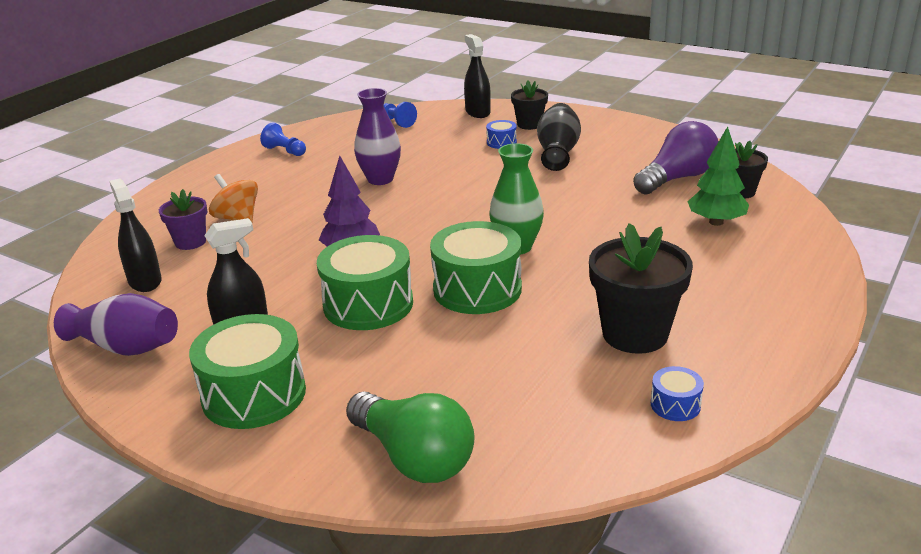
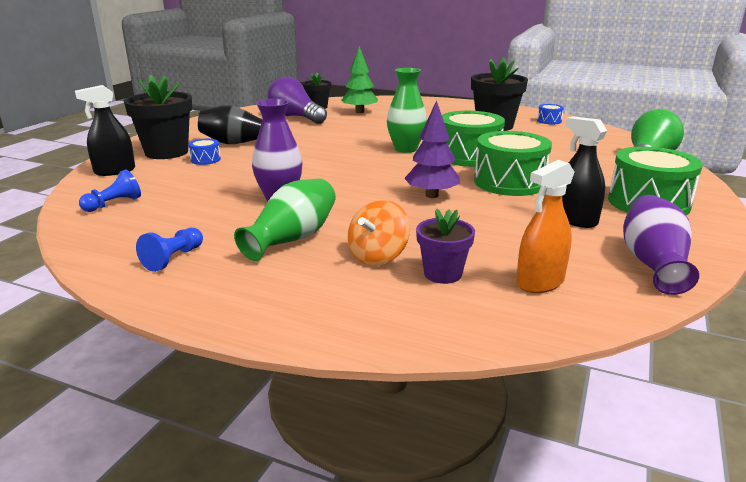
camera: 100 degrees left, 5 degrees down
black spray bottle [109,178,162,292] -> orange spray bottle [516,160,574,293]
black flower pot [511,81,548,130] -> black flower pot [124,74,192,159], size x1.74
none -> green vase [234,179,336,261]

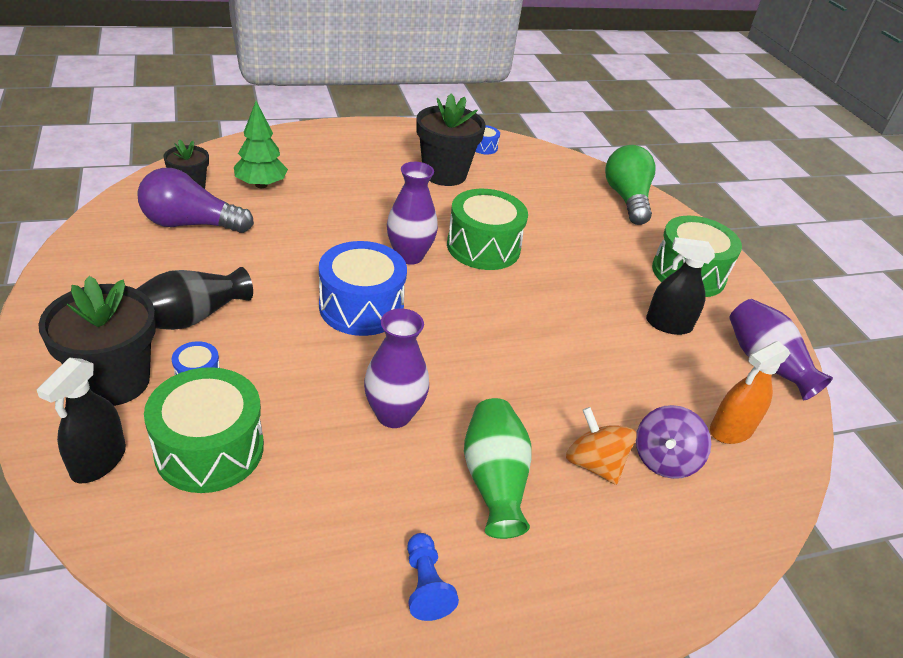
camera: 45 degrees left, 15 degrees up
blue pawn [79,170,141,212] -> none
orange spinning top [348,200,410,266] -> orange spinning top turned 150 degrees clockwise [566,407,636,485]
green vase [387,68,427,153] -> purple vase [387,162,438,265]
purple tree [404,100,460,198] -> none
purple flower pot [416,208,475,284] -> purple spinning top [636,405,711,479]
green drum [474,131,552,196] -> green drum moved to [144,367,264,493]
orange spray bottle [516,160,574,293] -> orange spray bottle turned 45 degrees clockwise [710,341,790,444]
none -> blue drum [319,241,407,336]

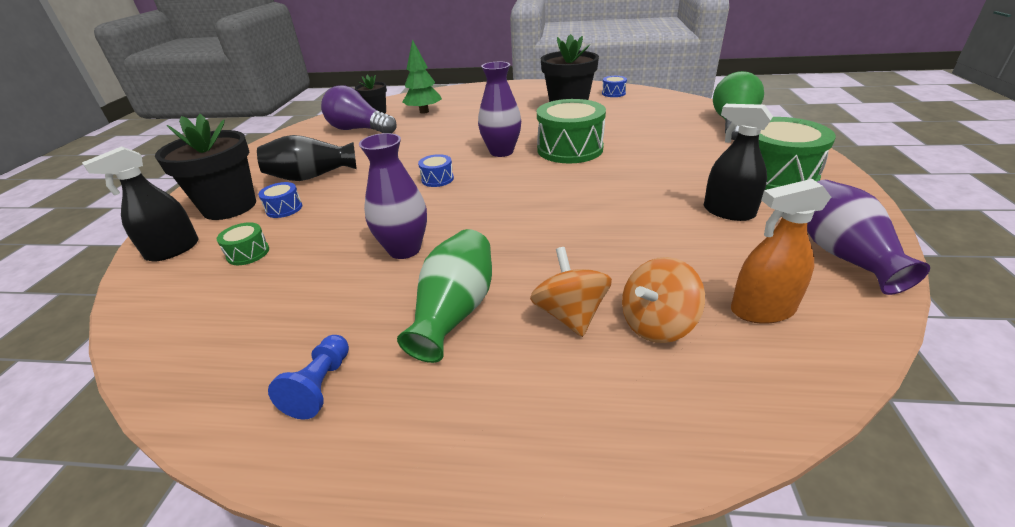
camera: 30 degrees right, 5 degrees down
green drum [144,367,264,493] -> green drum [217,222,269,265], size x0.46
blue drum [319,241,407,336] -> blue drum [418,154,454,187], size x0.46
purple spinning top [636,405,711,479] -> orange spinning top [622,257,705,343]

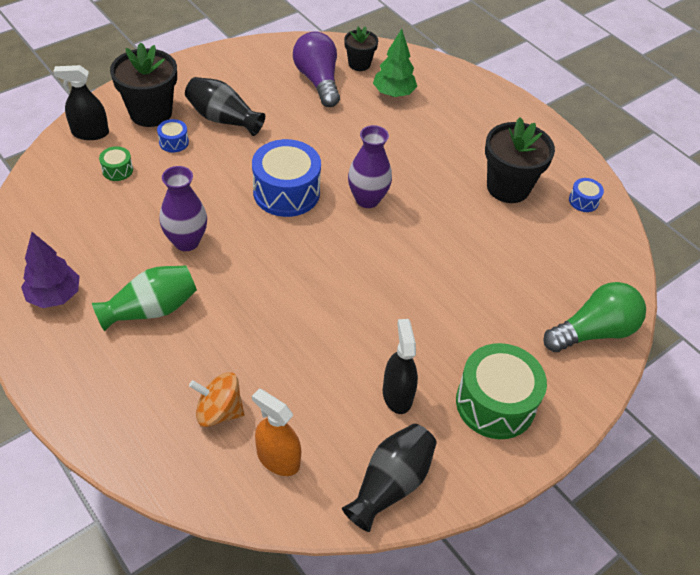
camera: 40 degrees right, 15 degrees up
blue pawn [268,335,349,420] -> purple tree [21,232,80,308]
blue drum [418,154,454,187] -> blue drum [252,139,321,217], size x2.19
orange spinning top [530,247,612,337] -> none
green drum [537,99,606,164] -> none
purple vase [807,180,930,295] -> black vase [342,423,437,532]

